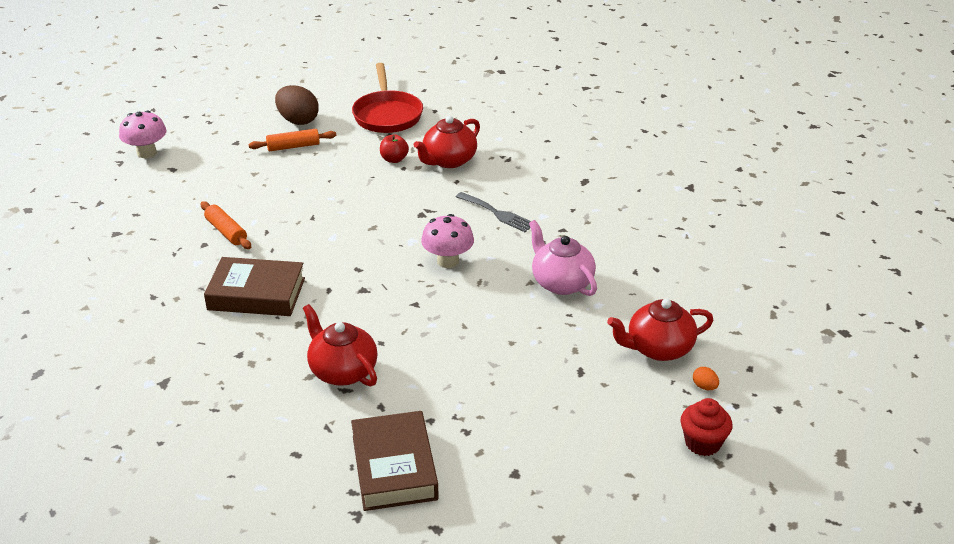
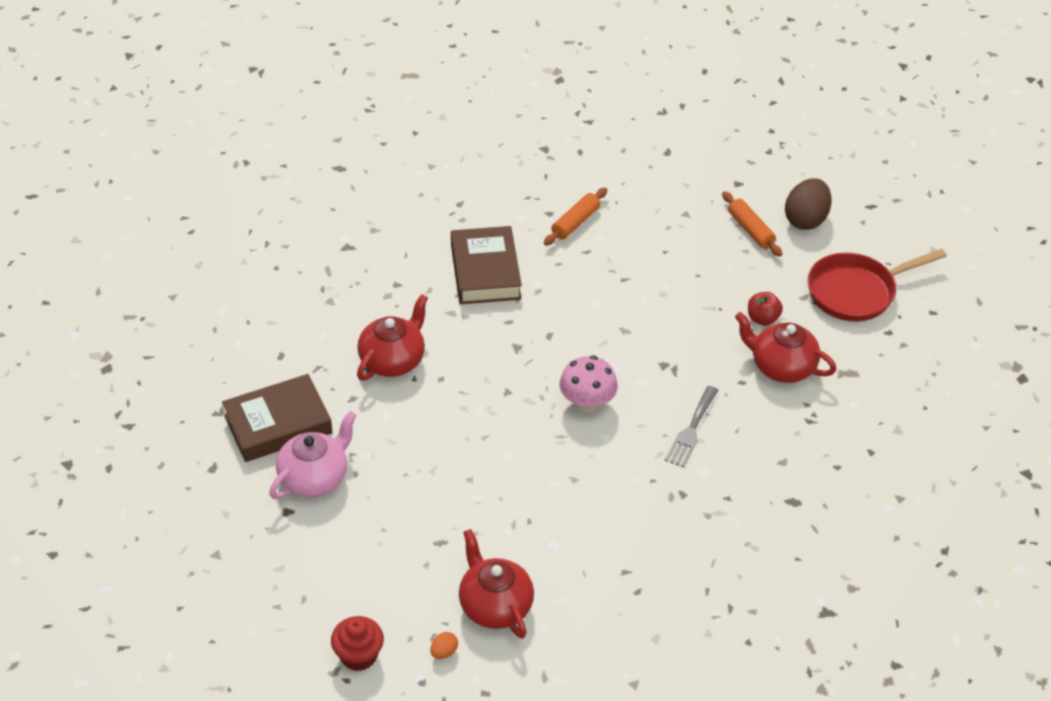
camera: 75 degrees right, 10 degrees up
pink mushroom [119,110,166,158] -> none
pink teapot [529,220,597,296] -> pink teapot moved to [269,411,356,499]

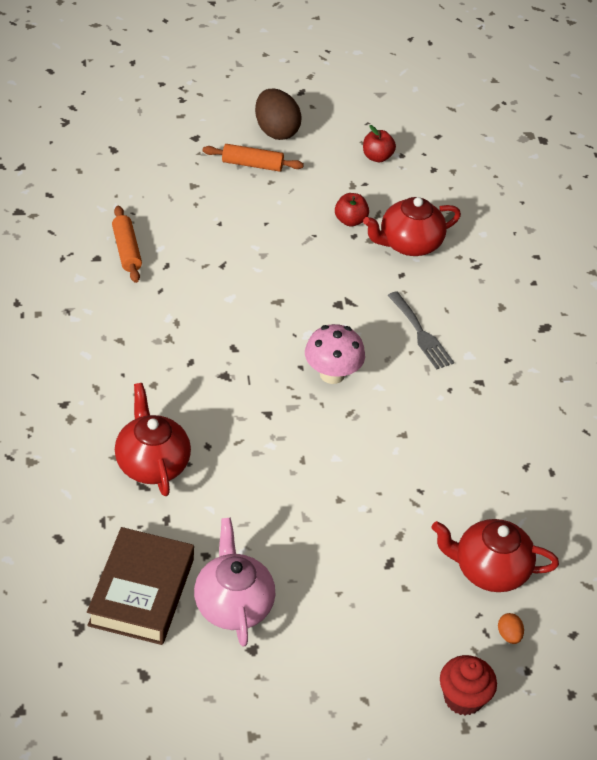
camera: 55 degrees left, 0 degrees up
brown book [451,226,522,304] -> none
red pan [807,249,947,321] -> red apple [363,125,396,162]

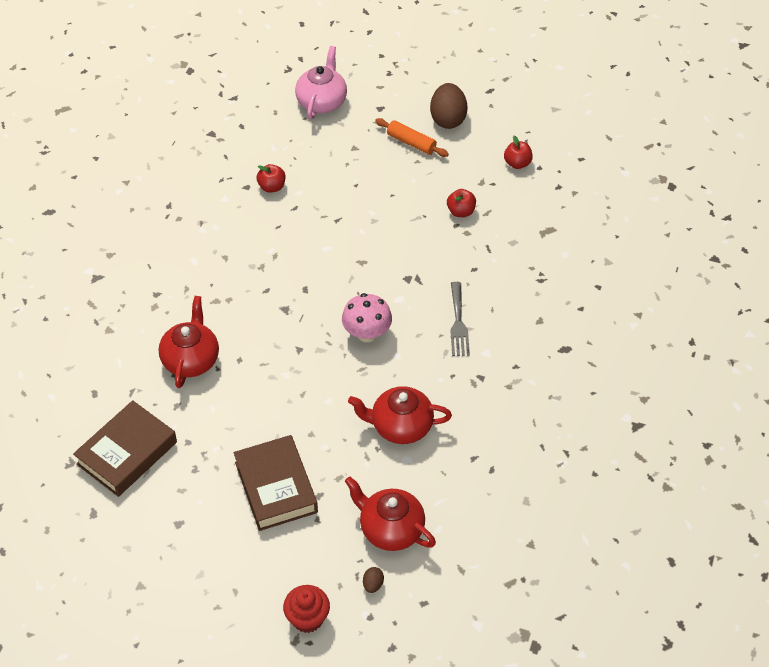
camera: 30 degrees right, 5 degrees up
orange rolling pin [112,206,142,283] -> red apple [257,164,285,193]
pink teapot [194,518,275,646] -> pink teapot moved to [295,46,347,119]
red teapot [363,197,461,256] -> red teapot moved to [348,386,452,444]
orange egg [498,613,524,644] -> brown egg [363,567,384,593]
none -> brown book [234,435,318,531]

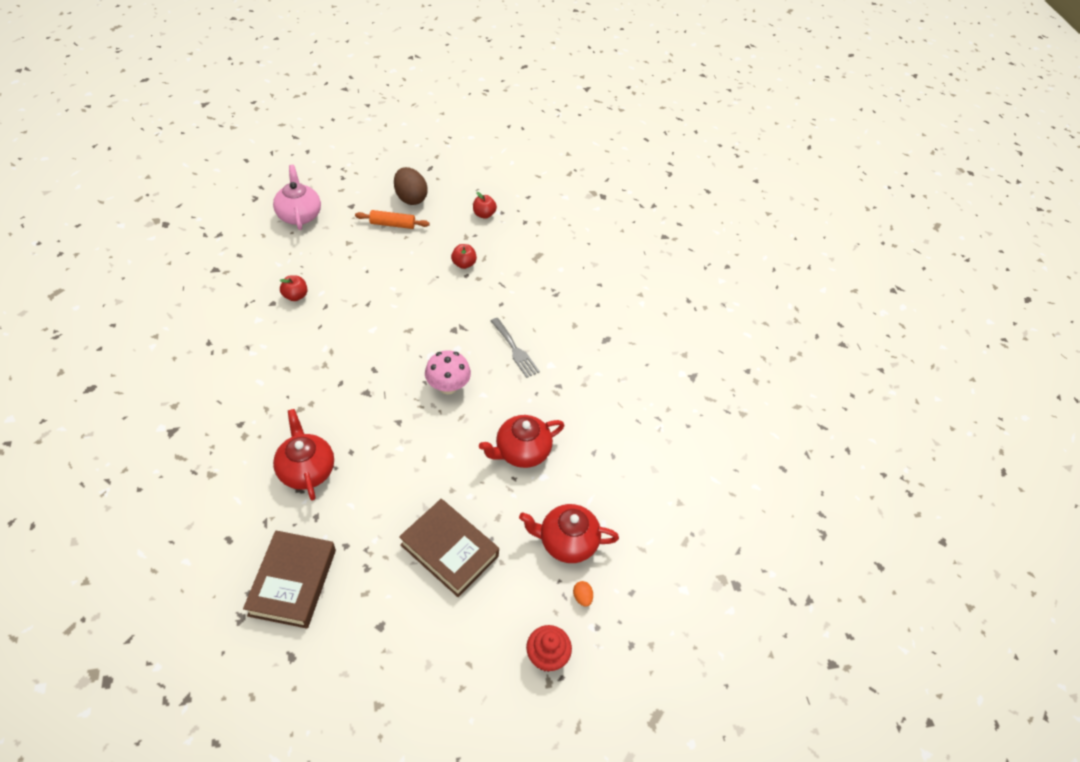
camera: 35 degrees left, 0 degrees up
brown egg [363,567,384,593] -> orange egg [573,581,593,607]

